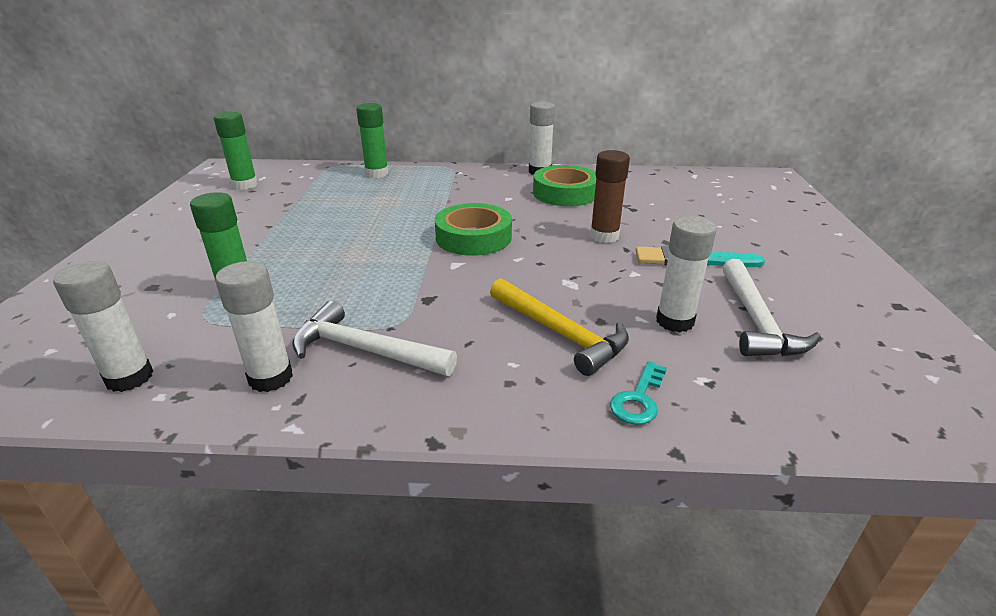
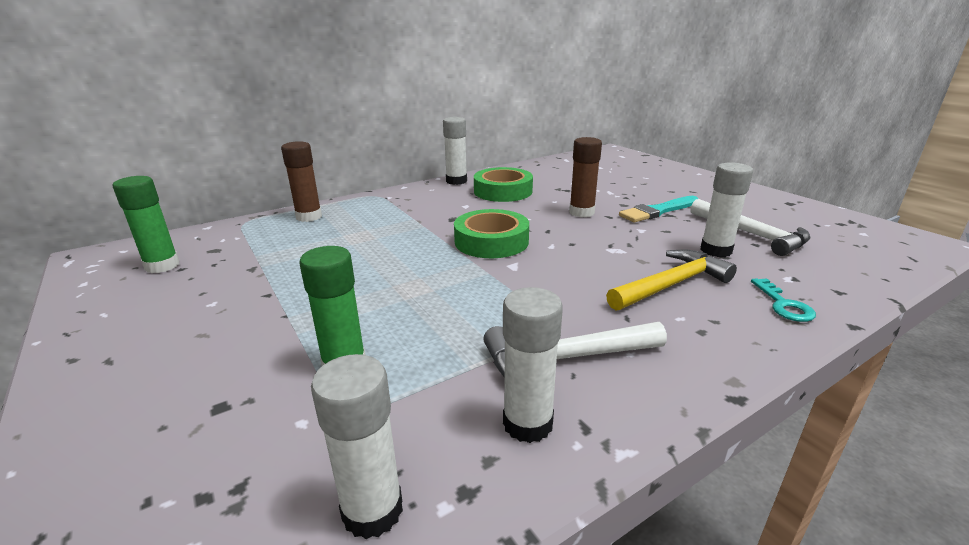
camera: 35 degrees left, 5 degrees down
green glue stick [356,103,389,178] -> brown glue stick [281,141,322,222]
yellow hammer [490,278,629,376] -> yellow hammer turned 45 degrees counterclockwise [606,250,737,311]

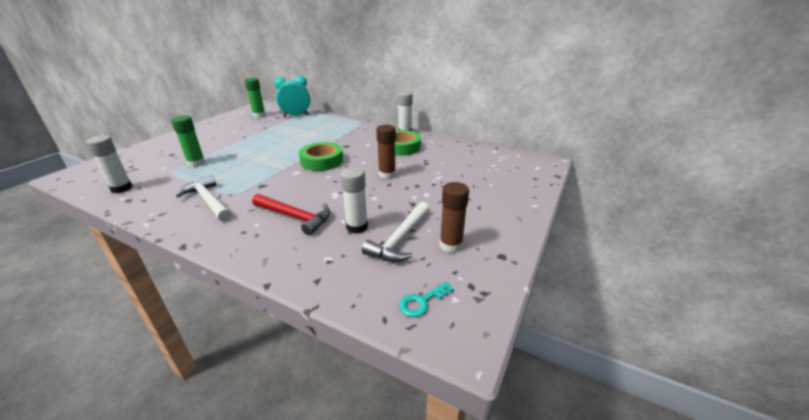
camera: 60 degrees right, 5 degrees up
brown glue stick [281,141,322,222] -> brown glue stick moved to [439,182,469,253]
white glue stick [503,287,563,443] -> none
yellow hammer [606,250,737,311] -> red hammer [252,194,331,235]
turquoise brush [619,196,698,222] -> none
turquoise key [751,278,816,322] -> turquoise key moved to [399,282,454,317]
none -> turquoise clock [274,76,310,117]

